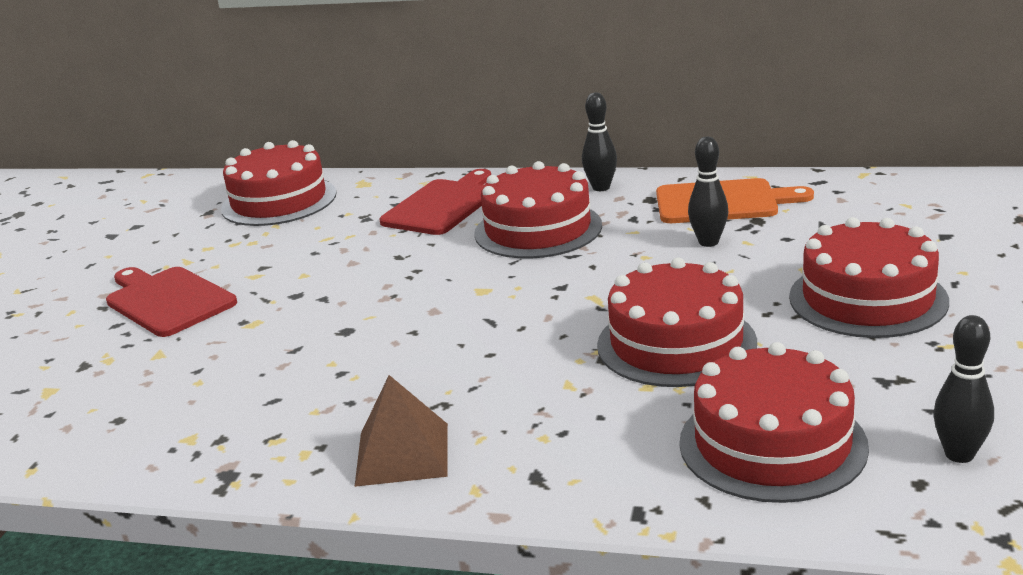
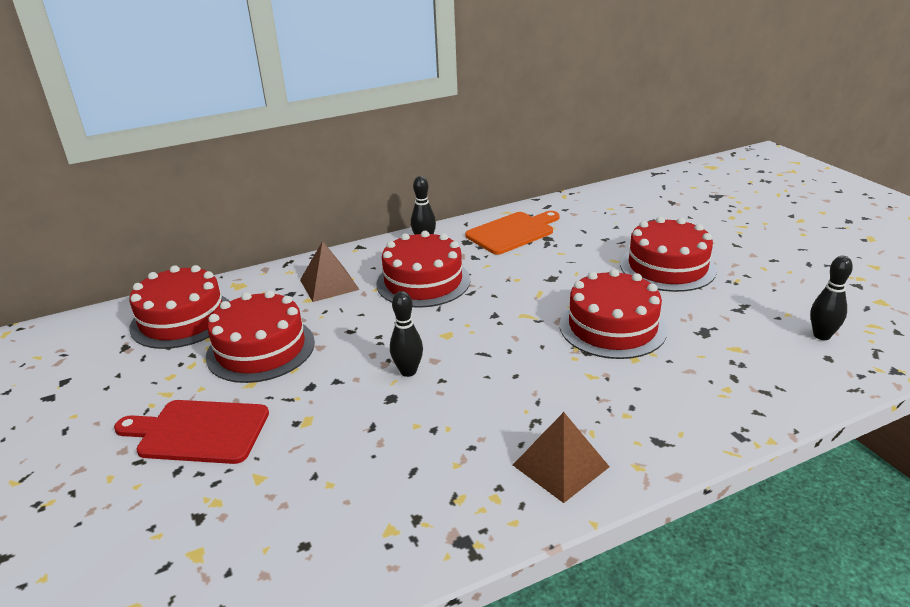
camera: 40 degrees left, 5 degrees up
red cutting board [379,169,491,235] -> brown pyramid [300,241,359,302]
red cake [679,342,869,503] -> red cake moved to [206,290,315,383]
black bowling pin [688,136,729,247] -> black bowling pin moved to [390,291,423,377]

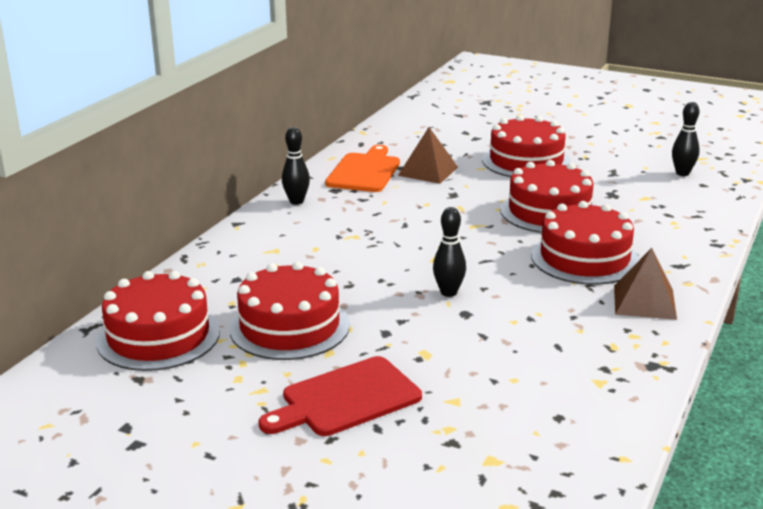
camera: 40 degrees left, 5 degrees down
brown pyramid [300,241,359,302] -> brown pyramid moved to [398,127,458,184]
red cake [377,231,470,308] -> red cake moved to [531,201,640,285]

